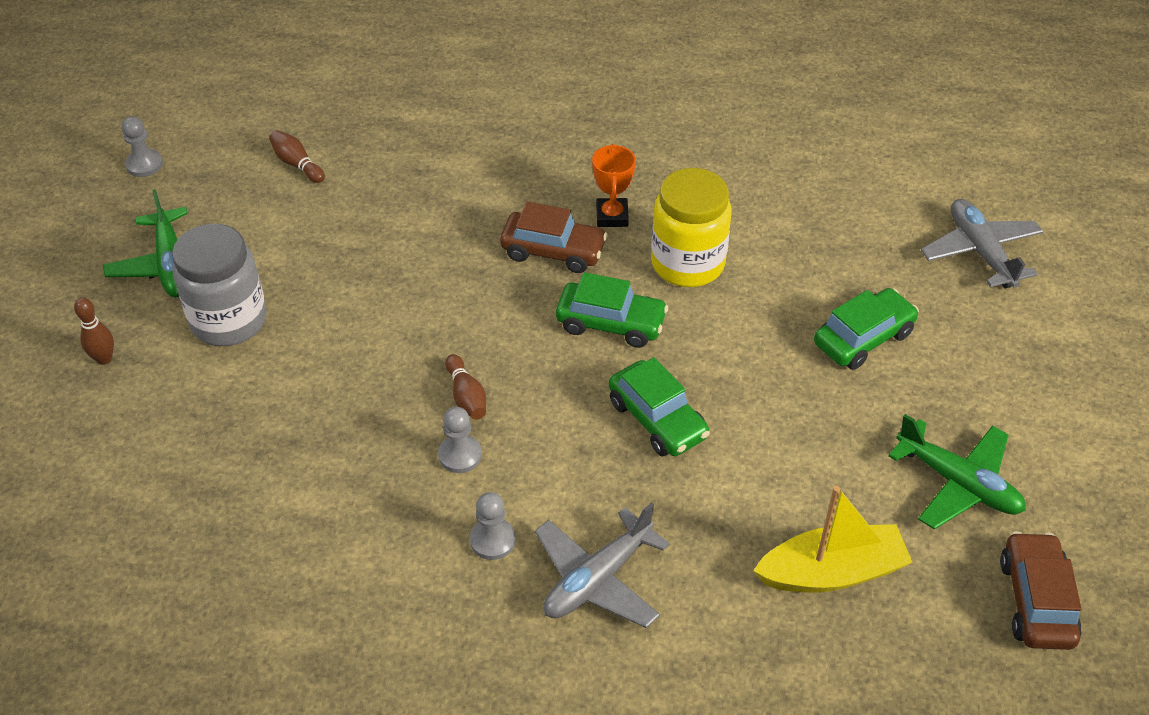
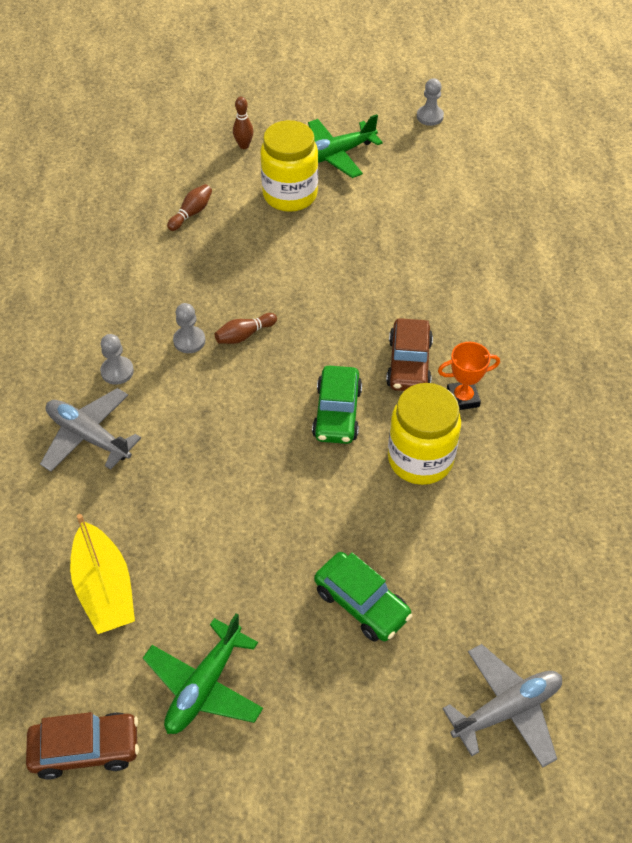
camera: 80 degrees right, 5 degrees up
grey jar [172,224,266,346] -> yellow jar [260,120,318,212]
brown bowling pin [269,130,325,183] -> brown bowling pin moved to [167,184,212,231]
green car [609,357,710,456] -> none

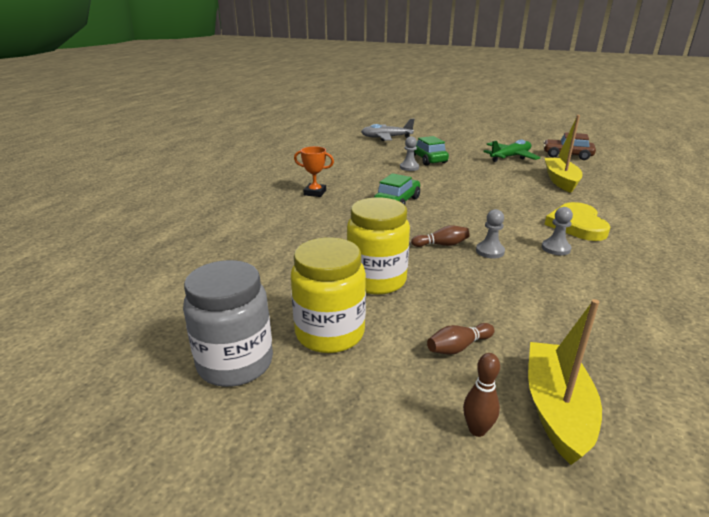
camera: 155 degrees left, 25 degrees down
grey plane [40,388,141,472] -> yellow heart [544,202,611,241]
brown bowling pin [233,97,253,149] -> brown bowling pin moved to [463,353,500,437]
green plane [308,114,383,178] -> grey jar [183,260,273,387]
brown car [386,318,433,391] -> none
yellow jar [388,383,461,485] -> yellow jar moved to [347,197,410,295]
grey pawn [417,78,444,126] -> grey pawn moved to [400,136,419,171]
none -> yellow boat [528,299,602,465]

